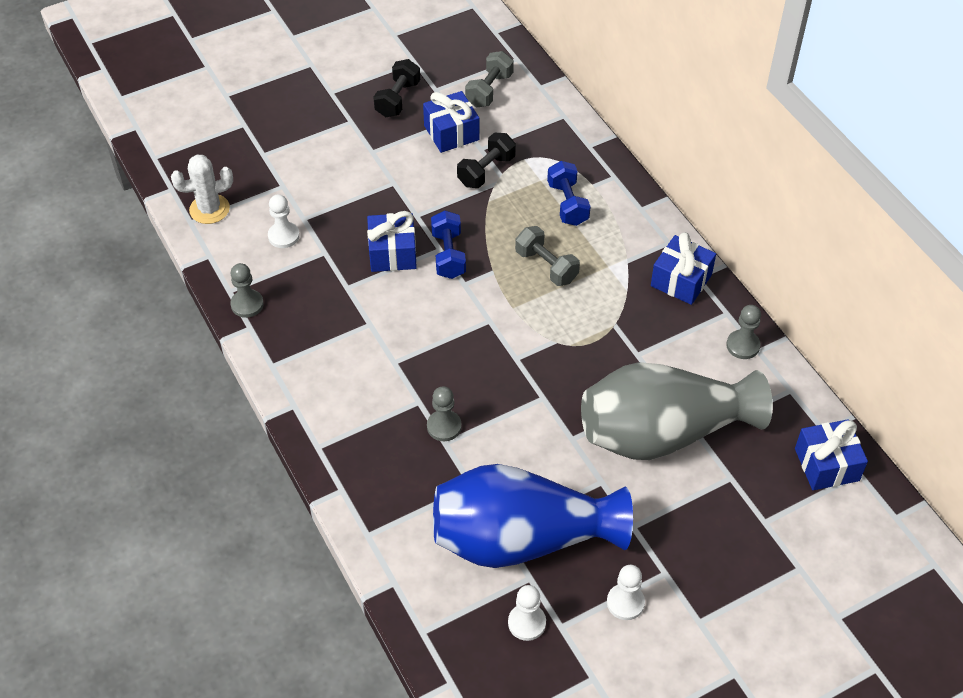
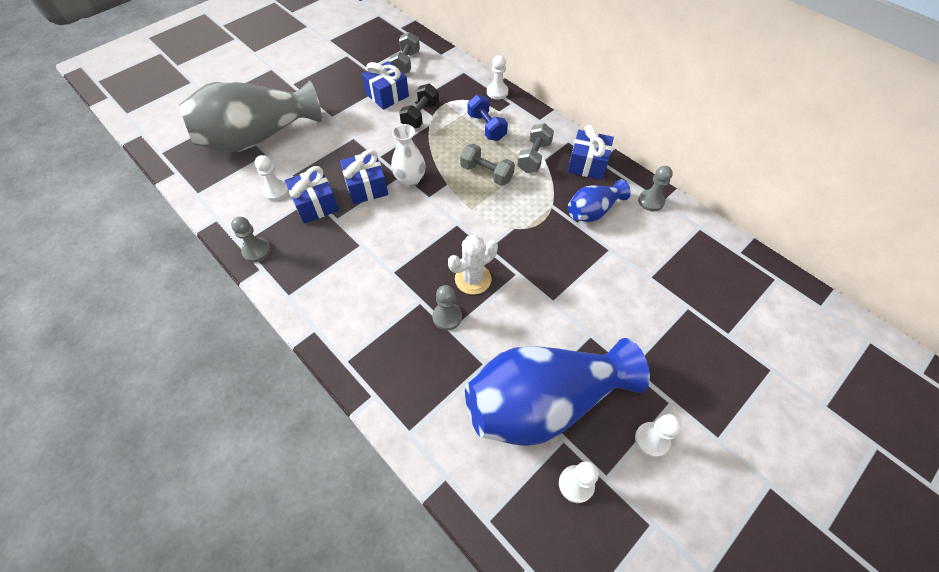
camera: 15 degrees left, 5 degrees up
white cactus [171,155,233,224] -> white cactus moved to [448,235,498,295]
black dumbbell [373,59,420,117] -> none
blue dumbbell [431,210,466,279] -> white vase [391,124,425,187]
grey vase [581,362,773,460] -> grey vase moved to [179,81,322,152]
blue gift [795,419,868,490] -> blue gift moved to [285,166,339,224]
none -> white pawn [487,55,508,100]
none -> grey dumbbell [517,123,554,173]
none -> blue vase [568,180,631,222]

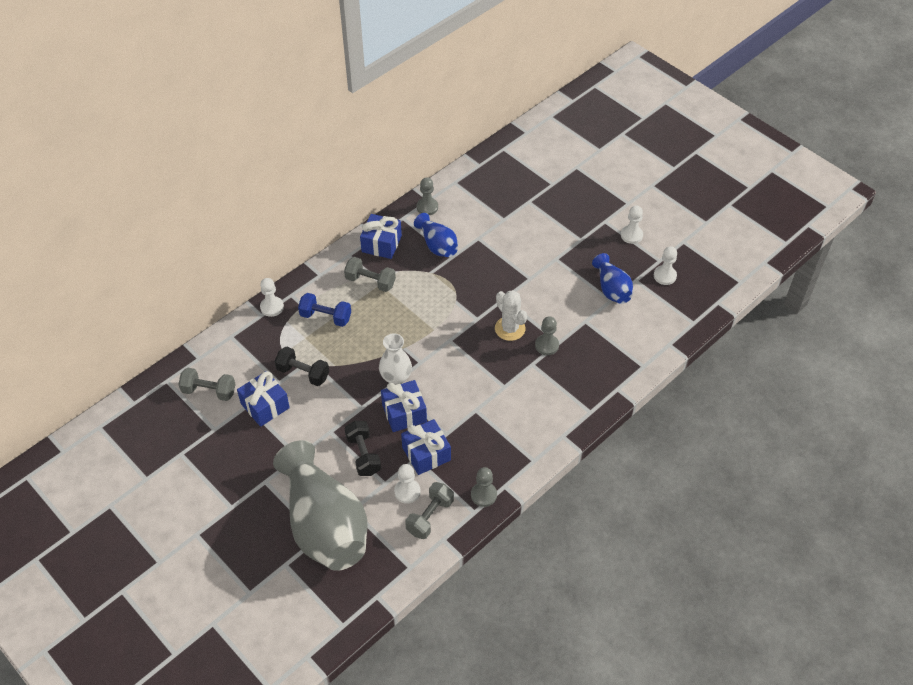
camera: 90 degrees left, 5 degrees down
grey dumbbell [460,144,515,186] -> grey dumbbell moved to [405,482,454,539]
blue vase [465,338,650,446] -> blue vase [592,253,633,304], size x0.49
blue dumbbell [468,95,508,141] -> blue dumbbell turned 45 degrees clockwise [298,293,351,327]
none -> black dumbbell [344,421,381,476]

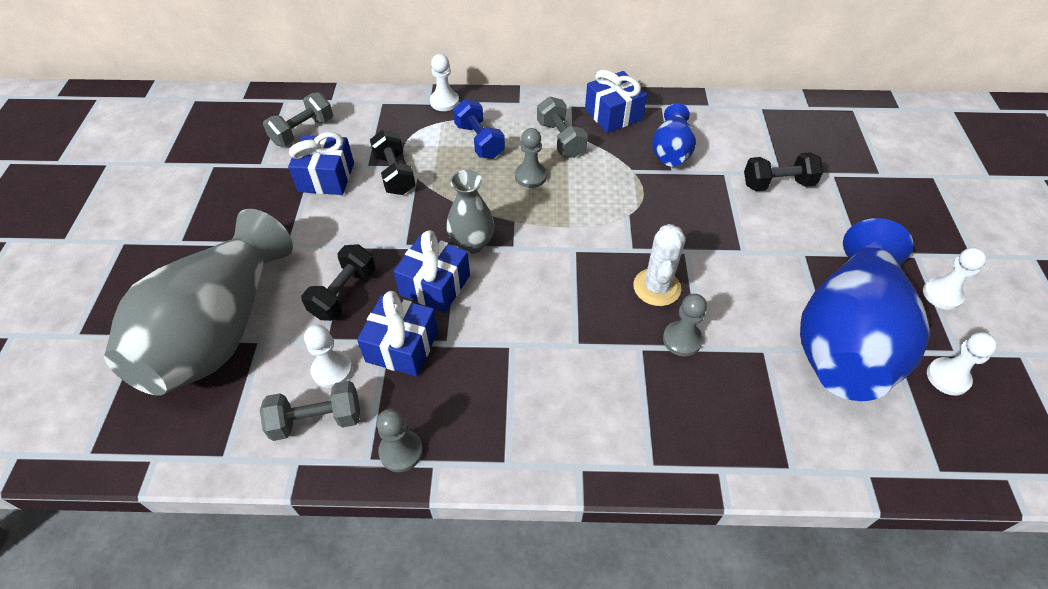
camera: 45 degrees right, 0 degrees up
grey dumbbell [178,368,236,401] -> grey dumbbell turned 75 degrees clockwise [263,92,333,146]
white vase [379,333,412,385] -> grey vase [446,170,495,254]
grey pawn [417,177,438,215] -> grey pawn moved to [515,128,547,188]
blue vase [592,253,633,304] -> blue vase [800,218,929,401], size x2.05
none -> black dumbbell [744,152,823,191]

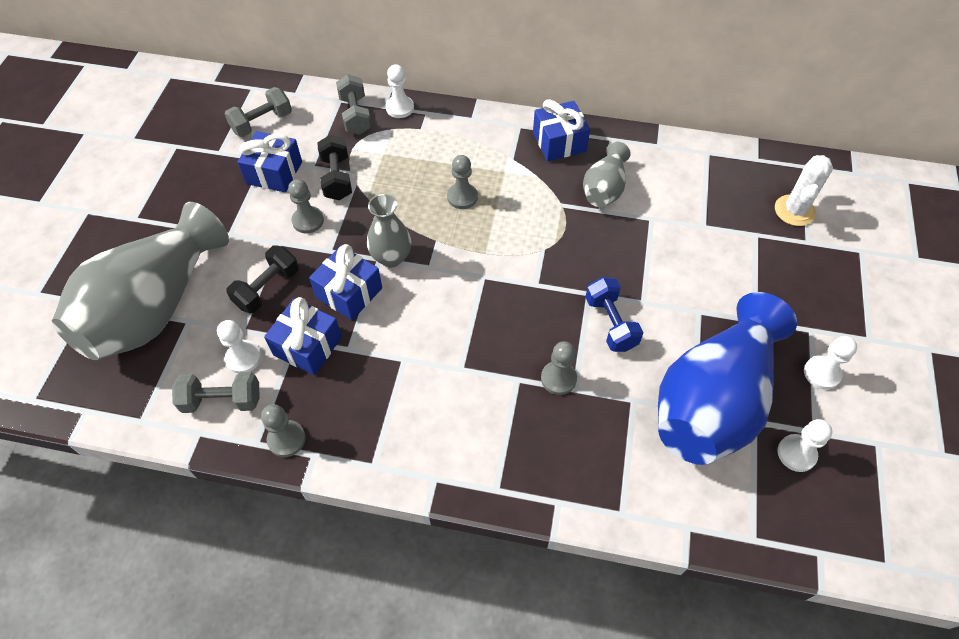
camera: 10 degrees right, 5 degrees up
blue dumbbell [453,99,505,159] -> blue dumbbell moved to [585,277,643,352]
grey dumbbell [537,97,588,158] -> grey dumbbell moved to [336,74,372,135]
white cactus [633,224,685,306] -> white cactus moved to [775,155,833,226]
blue vase [652,103,696,167] -> grey vase [583,141,631,207]
black dumbbell [744,152,823,191] -> none
none -> grey pawn [288,179,324,233]

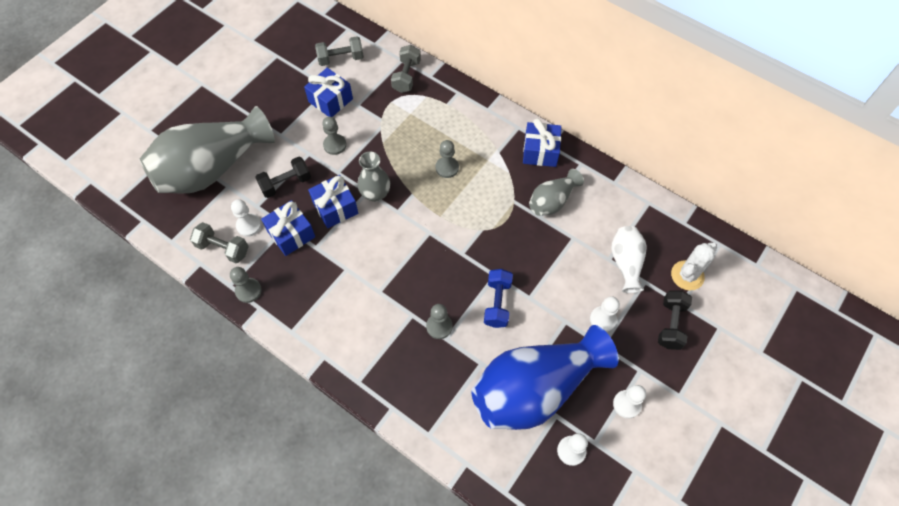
camera: 25 degrees right, 5 degrees up
black dumbbell [317,135,352,200] -> black dumbbell moved to [658,290,692,350]
white pawn [386,64,414,118] -> white pawn moved to [590,296,620,332]
none -> white vase [611,226,647,293]

